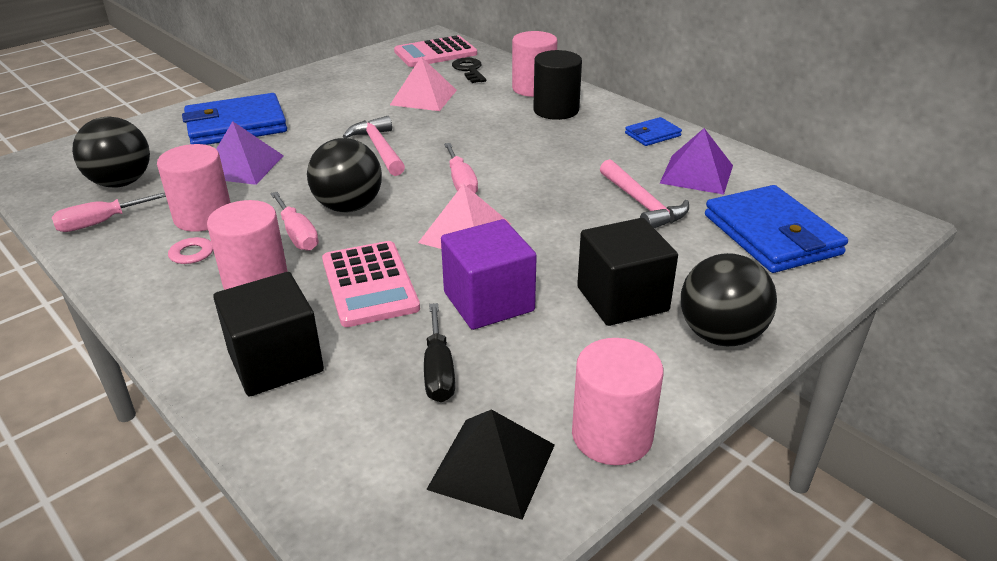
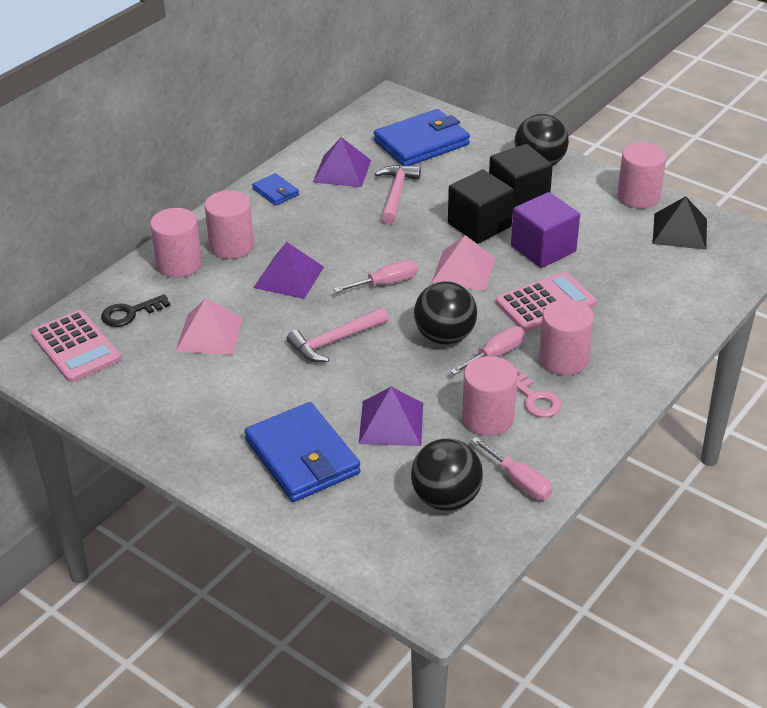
camera: 100 degrees left, 5 degrees up
black cube [213,272,324,397] -> black cube moved to [448,170,514,243]
black screwdriver [424,303,455,402] -> none
black cylinder [533,50,582,120] -> pink cylinder [205,190,254,259]
pink hammer [600,159,689,228] -> pink hammer turned 45 degrees counterclockwise [375,165,421,224]
none -> purple pyramid [253,242,324,299]

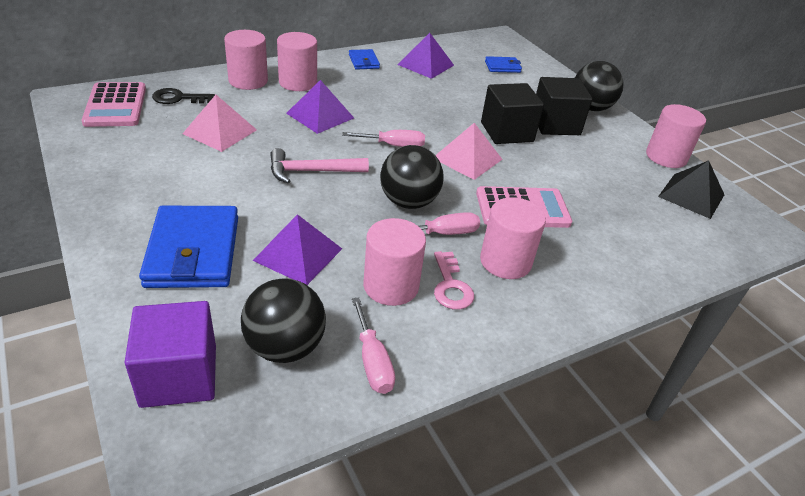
camera: 20 degrees right, 0 degrees up
blue wallet [374,109,470,166] -> blue wallet [485,56,522,73], size x0.48
pink hammer [375,165,421,224] -> none
purple cube [511,192,580,268] -> purple cube moved to [124,301,216,408]

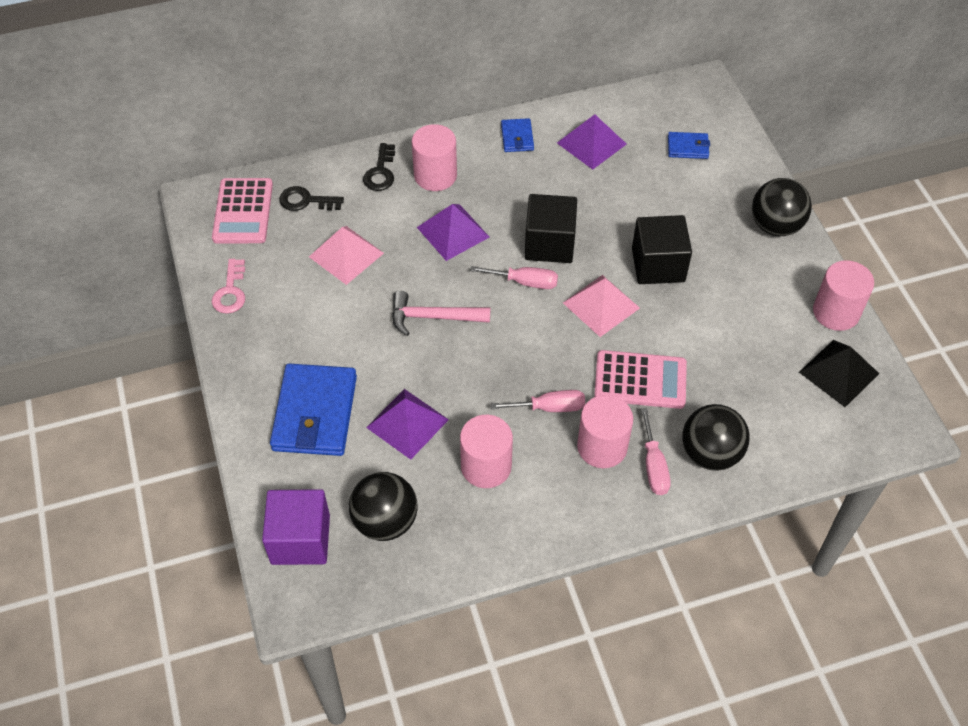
camera: 15 degrees right, 15 degrees up
pink cylinder [224,30,268,90] -> black key [363,143,395,191]
pink screwdriver [352,297,395,394] -> pink screwdriver moved to [641,408,671,495]
black ball [380,145,444,209] -> black ball moved to [682,404,750,471]
pink key [434,251,474,310] -> pink key moved to [212,259,245,314]
black cube [536,77,592,135] -> black cube moved to [525,194,577,263]

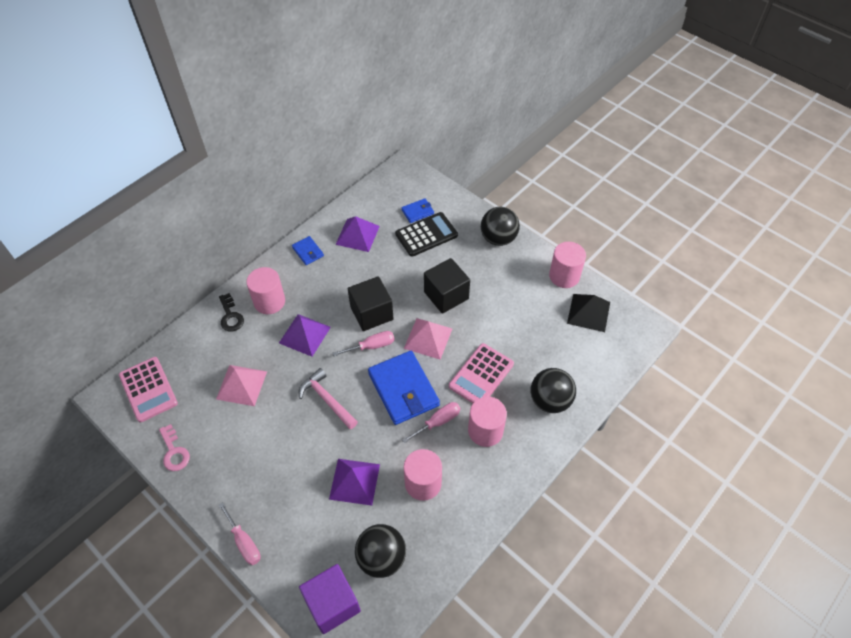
camera: 30 degrees left, 0 degrees up
blue wallet [270,364,357,456] -> blue wallet moved to [368,351,440,425]
black key [279,186,344,211] -> none
pink hammer [392,291,490,336] -> pink hammer turned 75 degrees clockwise [299,368,358,429]
pink calculator [594,350,687,409] -> pink calculator turned 150 degrees clockwise [449,343,514,403]
pink screwdriver [641,408,671,495] -> pink screwdriver moved to [219,502,261,565]
none -> black calculator [395,212,458,257]

